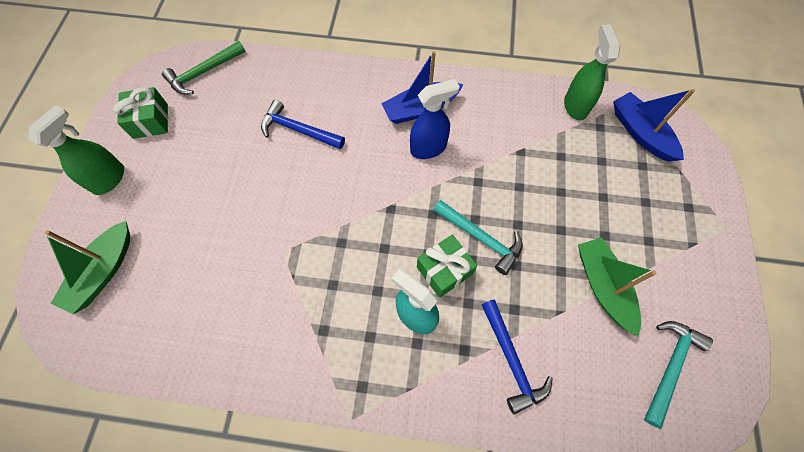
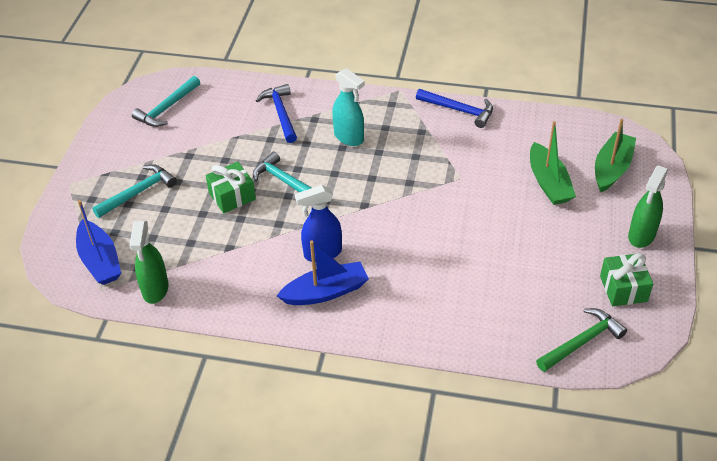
camera: 175 degrees left, 20 degrees down
blue hammer [261,100,345,149] -> blue hammer moved to [416,89,493,128]
green gift [417,235,477,298] -> green gift moved to [206,162,256,213]
green boat [578,237,657,337] -> green boat moved to [530,121,576,205]
none -> turquoise hammer [92,164,177,218]

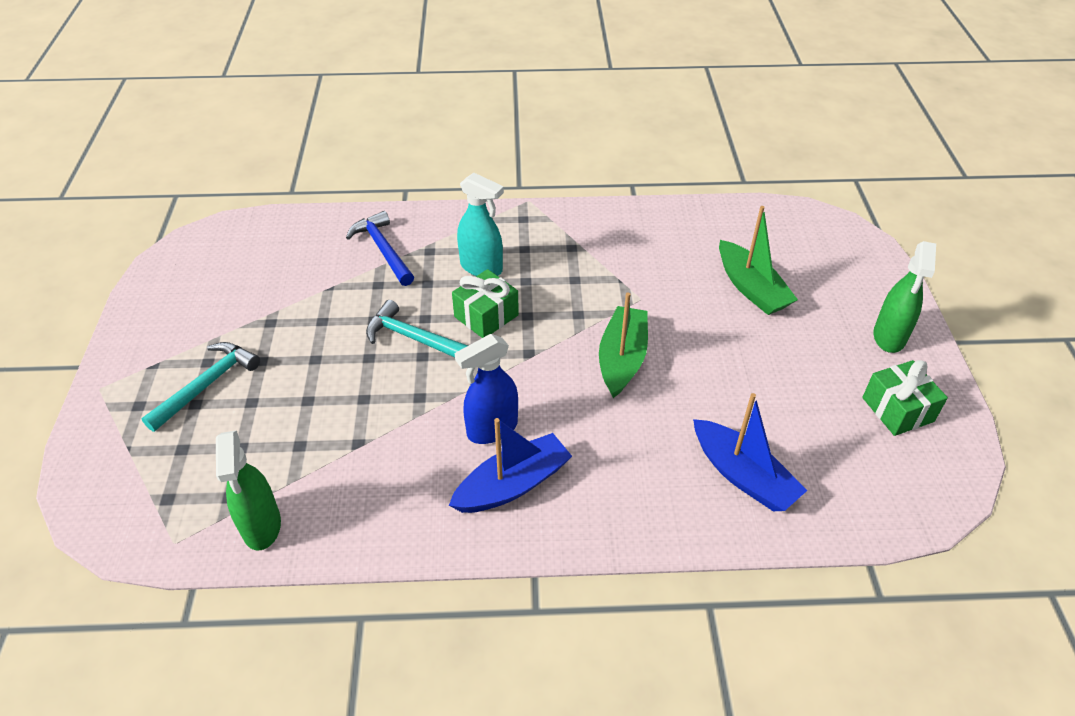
camera: 15 degrees left, 0 degrees up
blue boat [76,200,121,285] -> blue boat moved to [693,393,807,511]
turquoise hammer [132,76,200,127] -> none
green gift [206,162,256,213] -> green gift moved to [452,269,519,338]
blue hammer [416,89,493,128] -> none
green hammer [536,308,627,372] -> none
green boat [595,119,636,192] -> green boat moved to [599,293,648,398]

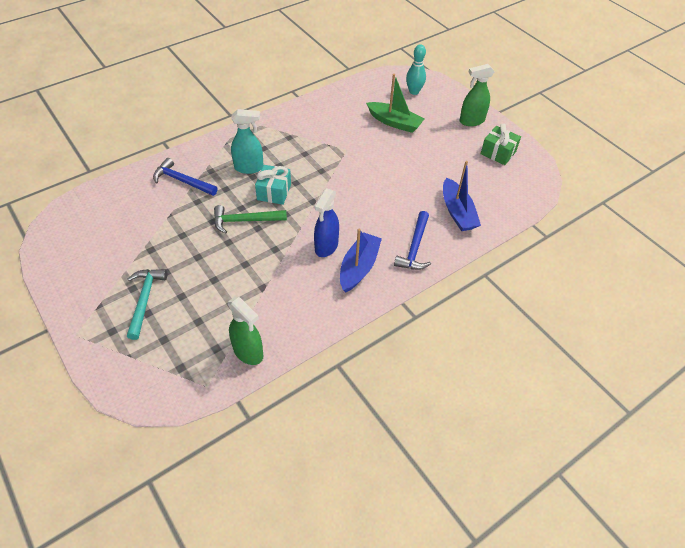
camera: 35 degrees left, 5 degrees up
turquoise hammer [366,300,468,358] -> green hammer [214,205,287,234]
green gift [452,269,519,338] -> turquoise gift [255,165,291,205]
green boat [599,293,648,398] -> none
blue boat [693,393,807,511] -> blue boat turned 60 degrees clockwise [443,161,481,231]
green spray bottle [873,241,936,353] -> green spray bottle turned 90 degrees clockwise [459,64,495,126]
none -> blue hammer [394,211,431,270]
none -> turquoise bowling pin [406,44,426,95]

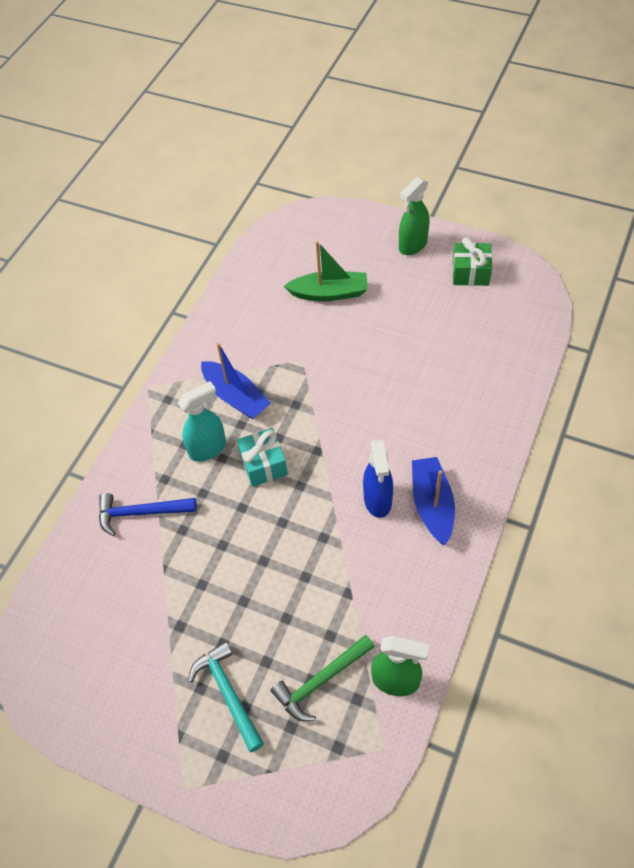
camera: 25 degrees left, 5 degrees up
green hammer [214,205,287,234] -> green hammer moved to [271,635,375,722]
blue hammer [394,211,431,270] -> none
turquoise bowling pin [406,44,426,95] -> none
blue boat [443,161,481,231] -> blue boat moved to [201,343,271,419]

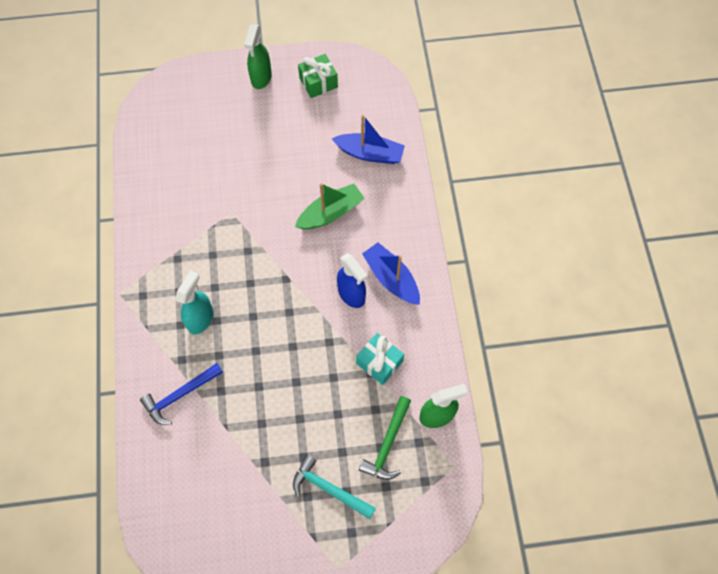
camera: 35 degrees left, 10 degrees up
blue boat [201,343,271,419] -> blue boat moved to [332,115,405,164]
turquoise gift [237,428,288,486] -> turquoise gift moved to [356,333,404,385]
green boat [284,241,368,301] -> green boat moved to [295,183,364,229]

